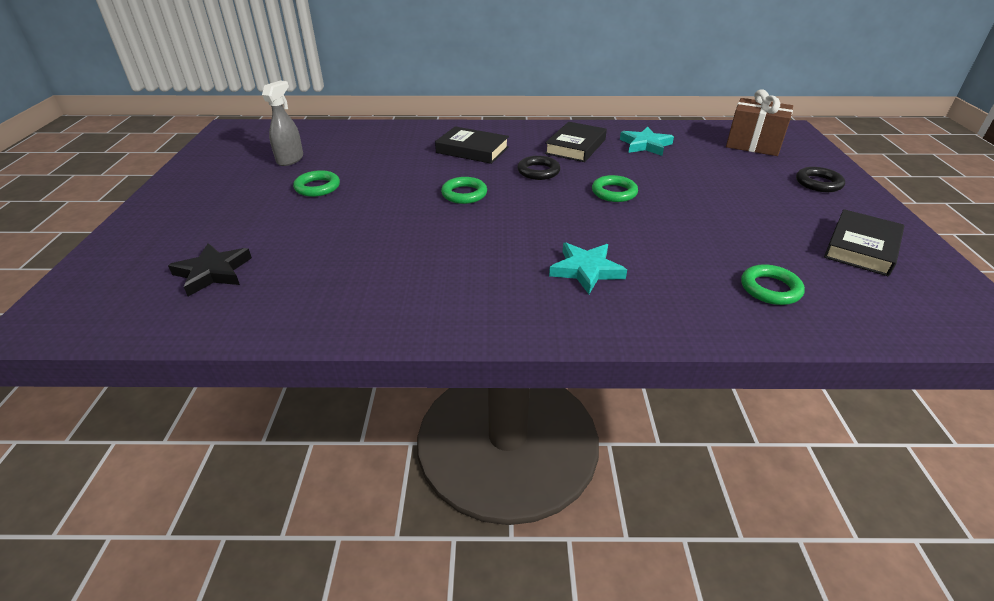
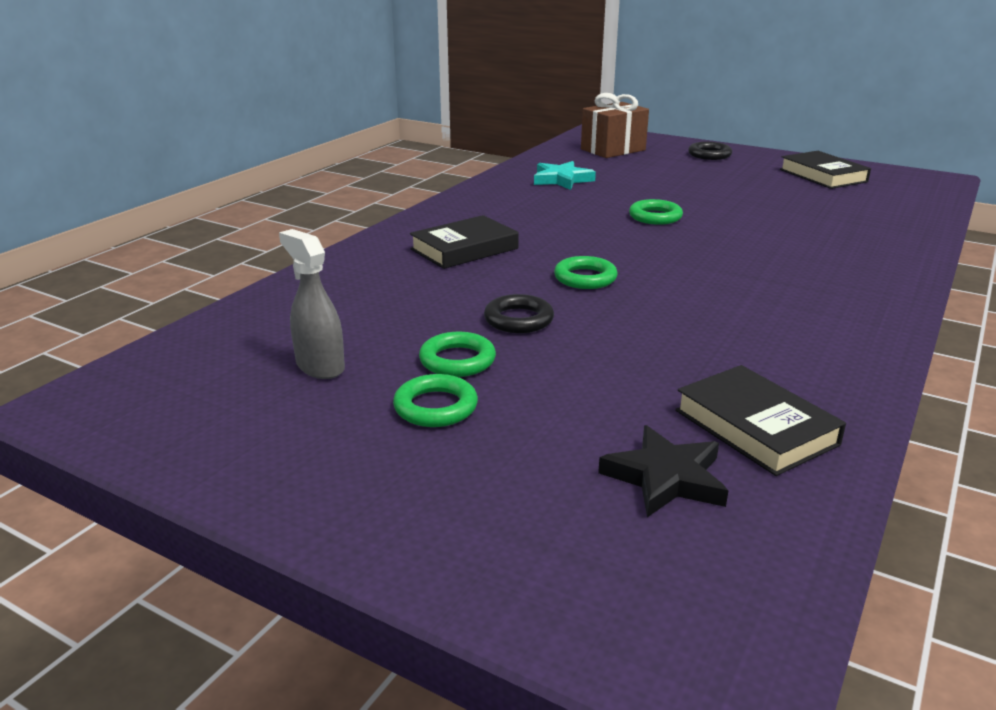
camera: 60 degrees left, 10 degrees down
black ring [517,156,560,180] -> black ring moved to [484,294,554,333]
black book [545,122,607,162] -> black book moved to [675,365,846,476]
turquoise star [549,242,627,294] -> none
green ring [741,264,805,305] -> green ring moved to [393,374,478,427]

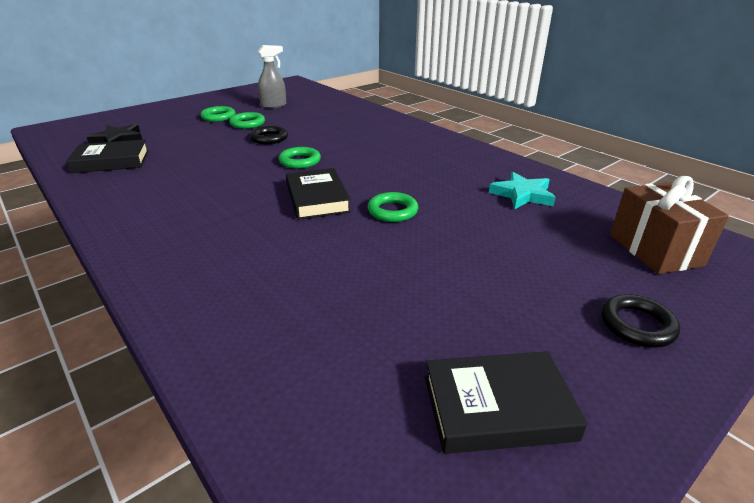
camera: 110 degrees right, 5 degrees up
black book [410,215,519,269] -> black book moved to [286,168,351,220]

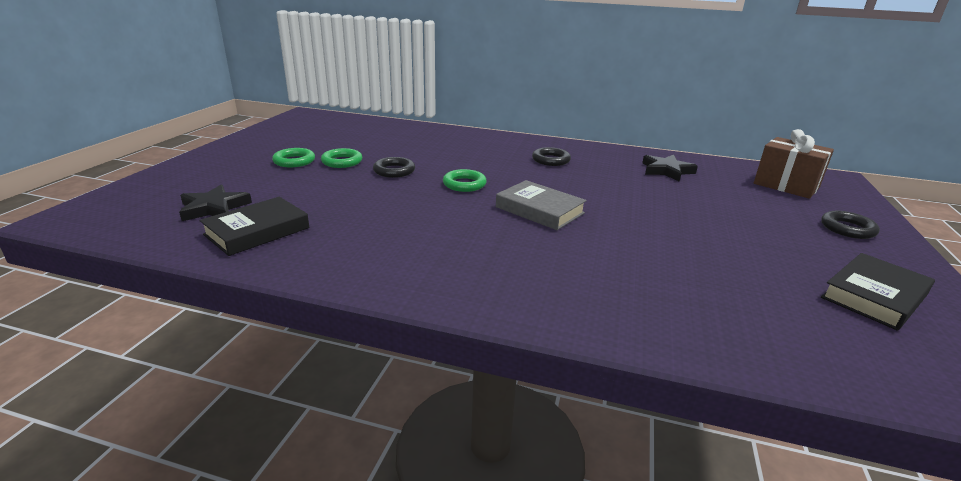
camera: 35 degrees left, 5 degrees down
grey spray bottle [258,45,286,108] -> none
black book [286,168,351,220] -> grey book [496,180,587,230]
green ring [368,192,418,222] -> none
turquoise star [489,172,556,209] -> black star [643,155,698,182]
none -> black ring [532,147,571,166]

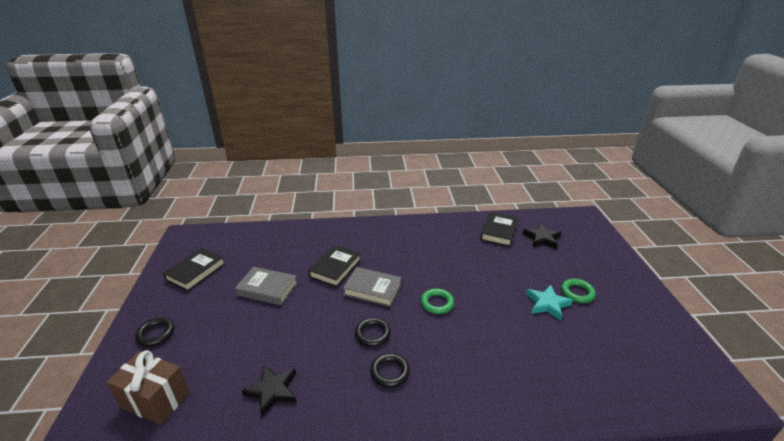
camera: 160 degrees right, 5 degrees up
green ring [321,148,362,168] -> turquoise star [526,285,573,321]
black ring [373,157,415,178] -> black ring moved to [355,318,391,347]
none -> grey book [235,267,298,305]
none -> black book [308,245,361,287]

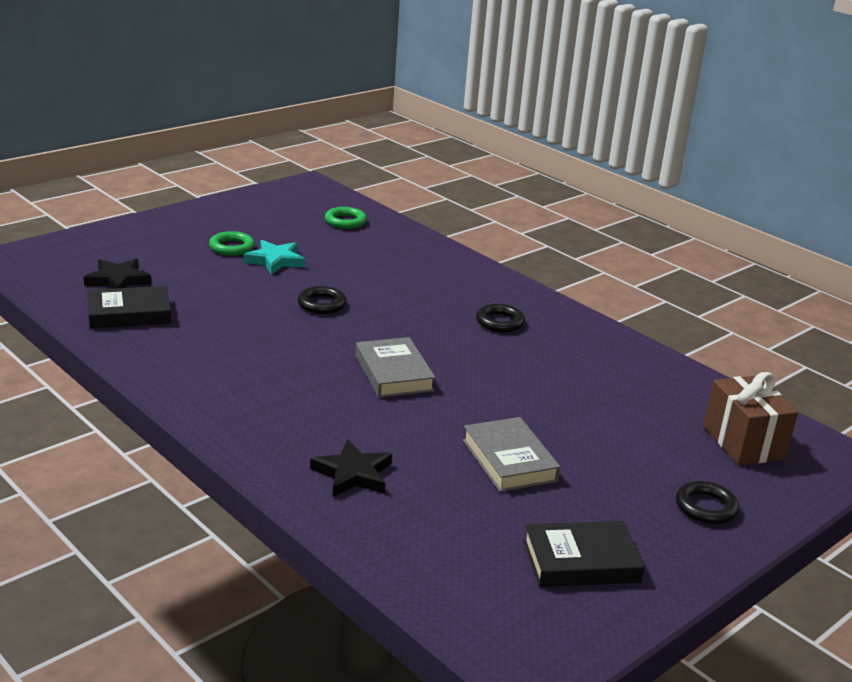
camera: 130 degrees left, 5 degrees down
black star [241,366,296,417] -> black star moved to [310,439,392,497]
black book [308,245,361,287] -> none
black ring [355,318,391,347] -> black ring moved to [298,286,347,314]
green ring [421,288,454,314] -> green ring moved to [325,207,367,229]

